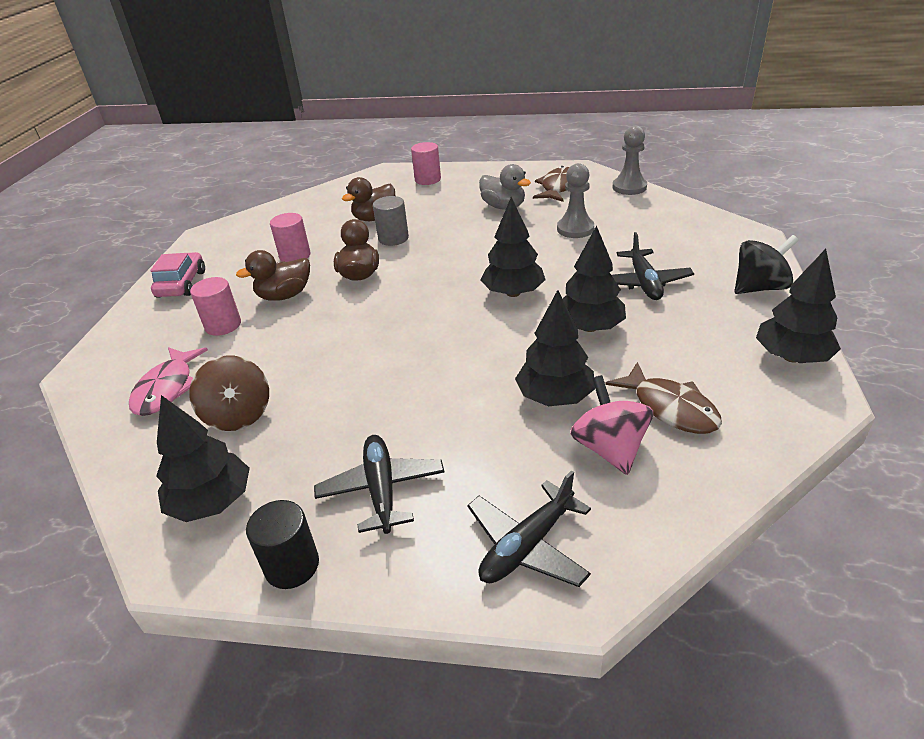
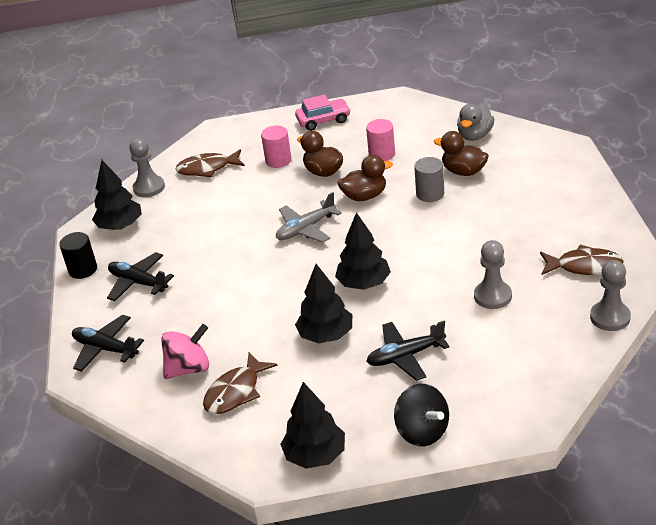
camera: 75 degrees right, 0 degrees up
pink fish [129,347,208,416] -> brown fish [175,149,245,177]
brown spinning top [189,356,269,431] -> none
black plane [314,435,444,534] -> black plane turned 120 degrees counterclockwise [107,252,174,301]
pink cylinder [411,142,441,185] -> none
grey duck [479,164,531,210] -> grey duck moved to [457,102,494,141]
black tree [515,290,595,406] -> none
none -> grey pawn [129,138,165,197]
none -> grey plane [276,192,342,243]

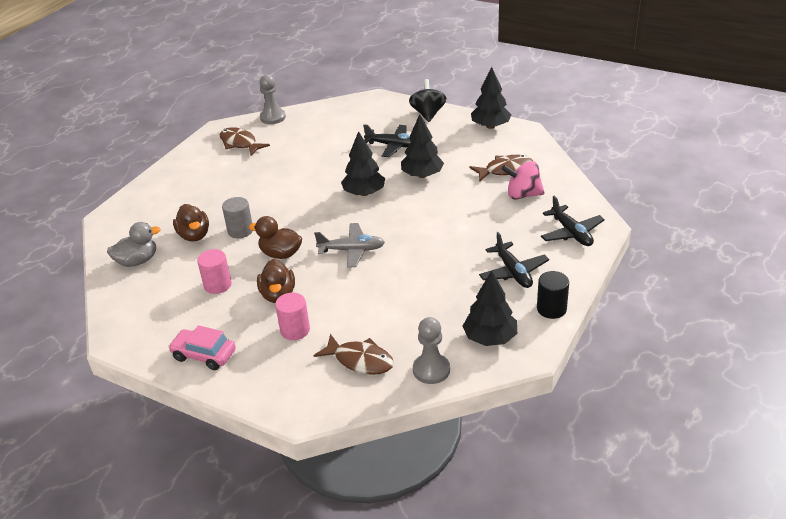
camera: 145 degrees left, 0 degrees up
grey pawn [474,240,512,309] -> none

